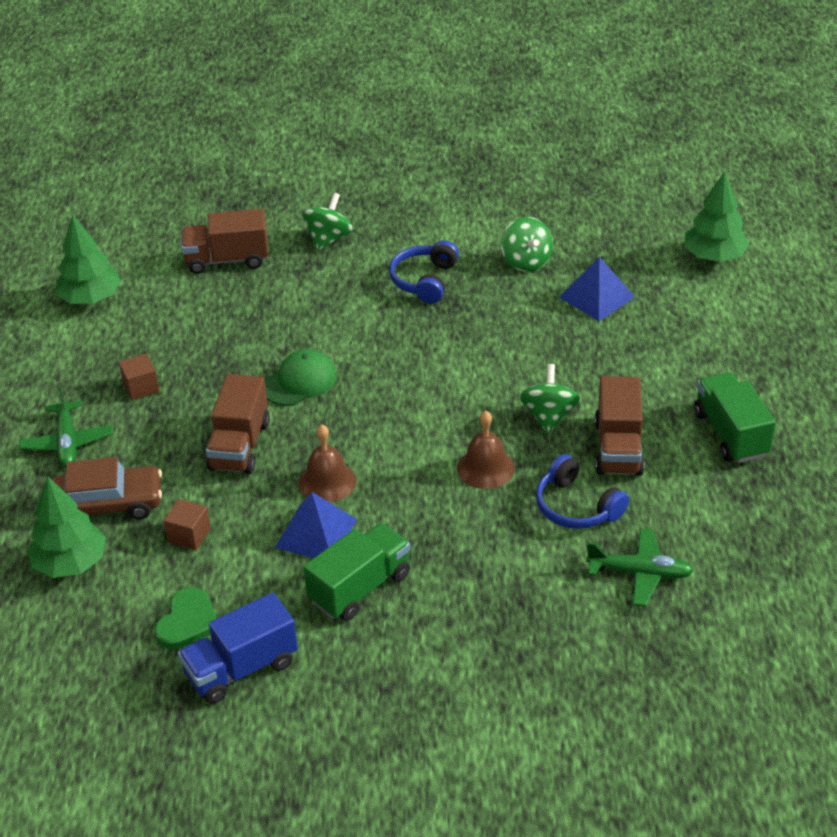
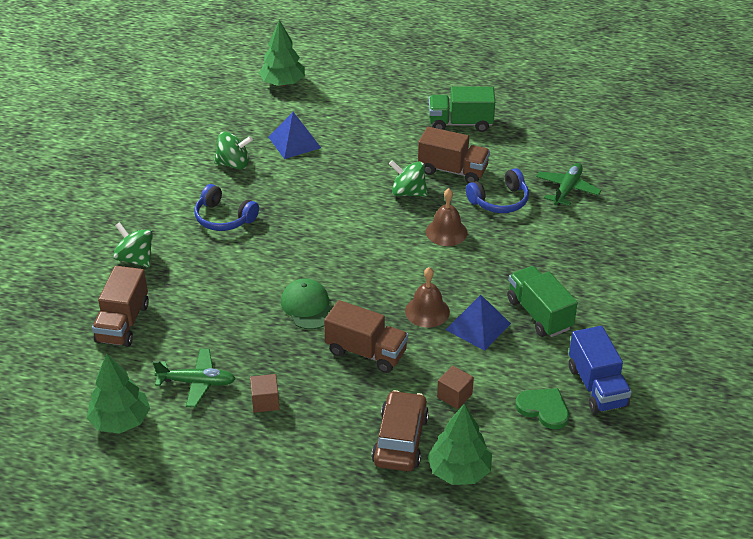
camera: 75 degrees left, 0 degrees up
green plane [19,387,113,468] -> green plane moved to [153,348,236,407]

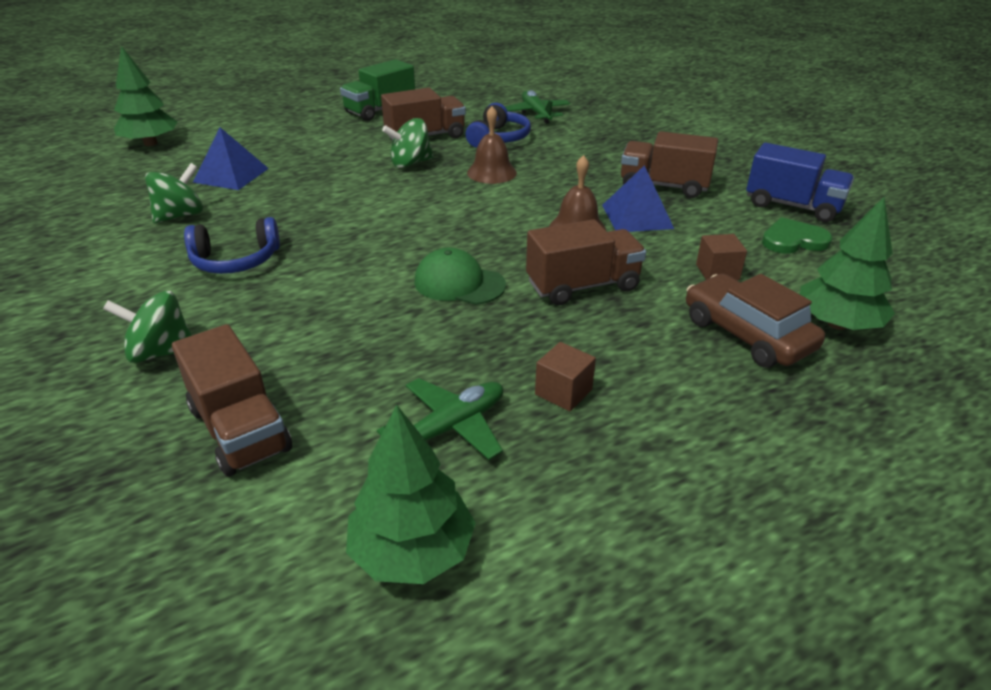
camera: 45 degrees left, 5 degrees down
green truck [507,266,578,337] -> brown truck [621,131,718,198]

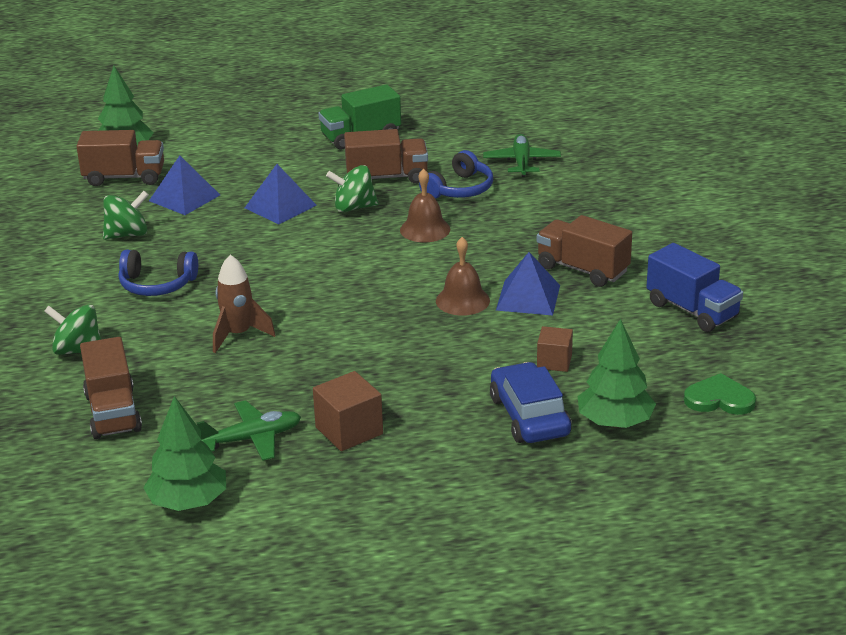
camera: 20 degrees right, 5 degrees down
green cap [414,248,506,305] -> none
brown truck [526,219,646,305] -> brown truck moved to [76,130,164,186]
brown cube [535,342,596,412] -> brown cube [313,371,383,451], size x1.51
brown car [686,274,825,368] -> blue car [490,362,572,443]
green heart [762,217,833,254] -> green heart moved to [684,373,756,415]
none -> brown rocket [213,255,276,353]
none -> blue pyramid [245,164,317,224]

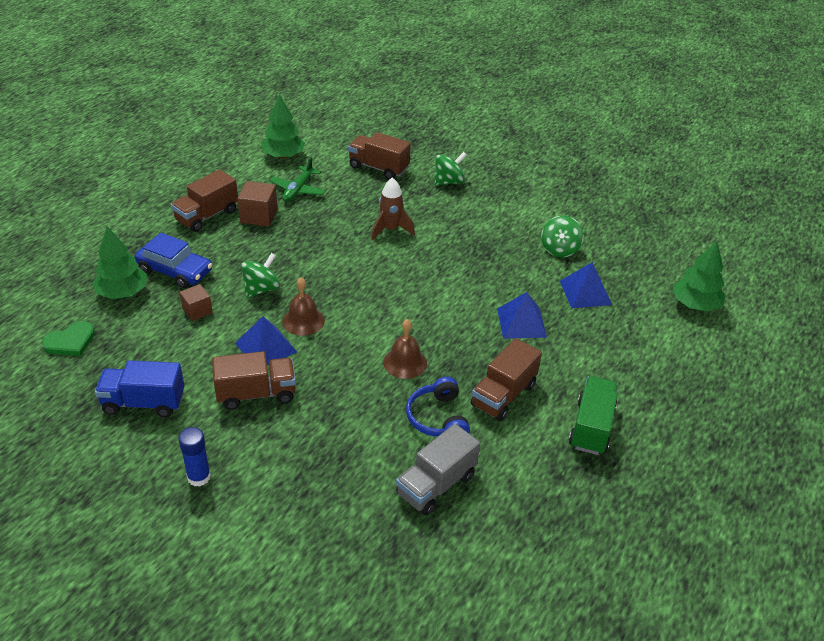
camera: 130 degrees right, 10 degrees up
brown truck [76,130,164,186] -> brown truck moved to [171,170,238,232]
blue headphones [119,250,198,296] -> none
green spinning top [326,165,379,212] -> green spinning top moved to [241,253,280,298]
green plane [483,134,561,177] -> grey truck [396,424,480,515]
none -> blue glue stick [178,427,211,487]

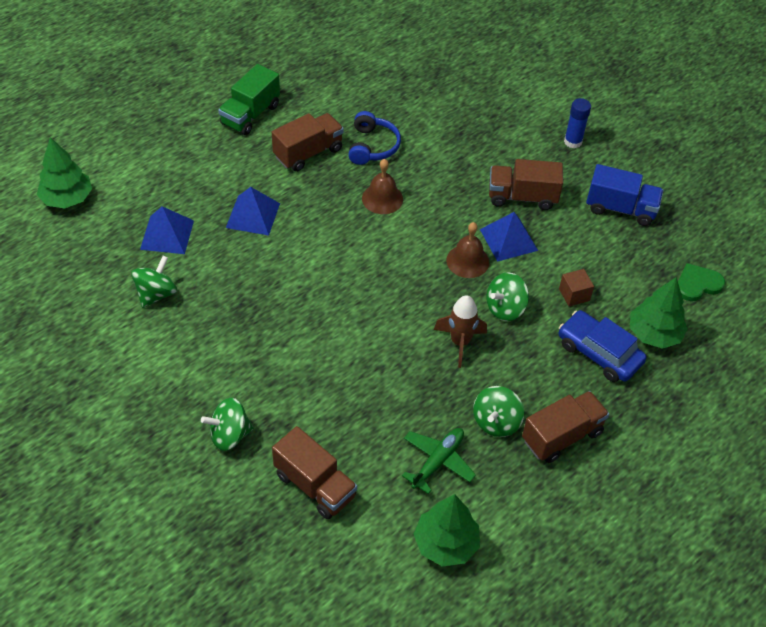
camera: 165 degrees left, 10 degrees up
brown cube [237,181,278,227] -> green spinning top [473,386,524,437]
brown rocket [371,177,415,240] -> brown rocket moved to [434,295,487,368]
grey truck [396,424,480,515] -> none

